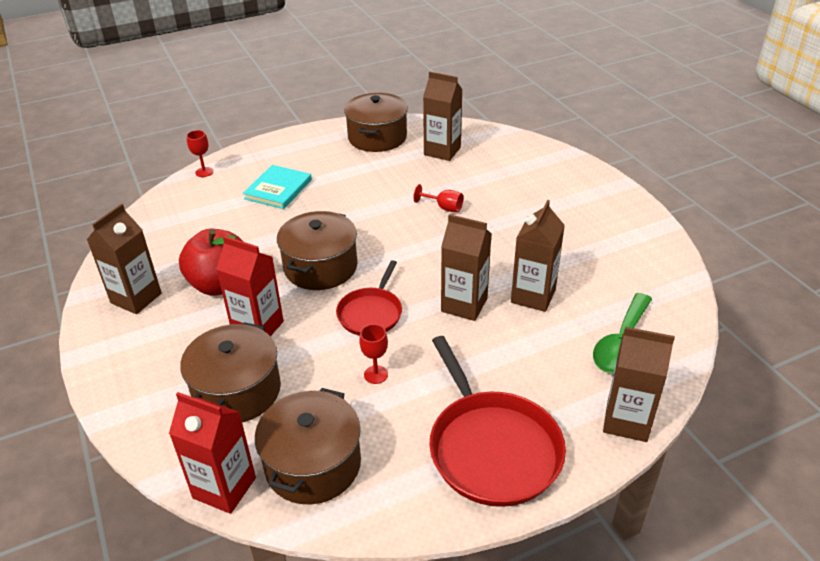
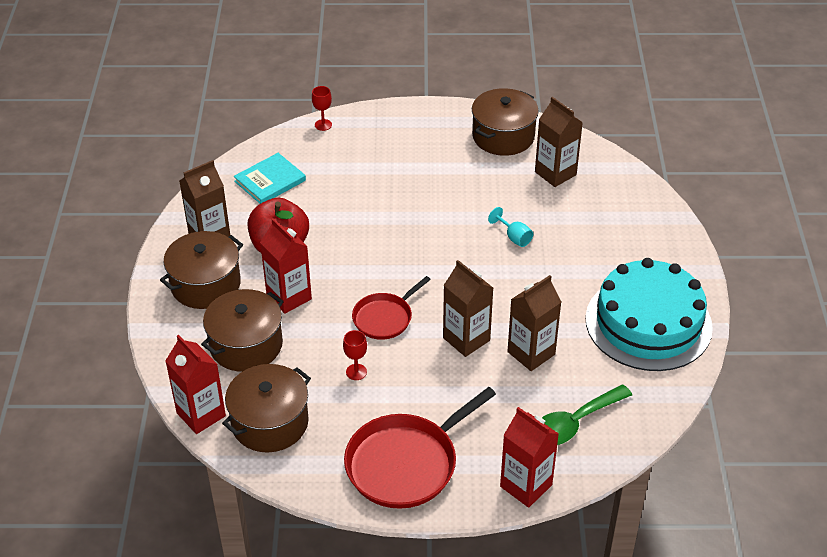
camera: 25 degrees right, 5 degrees up
turquoise book [243,165,312,209] -> turquoise book moved to [234,153,306,204]
brown pot [277,211,357,290] -> brown pot moved to [160,231,243,309]
red goblet [413,184,463,212] -> turquoise goblet [488,207,533,247]
red pan [429,336,566,507] -> red pan turned 45 degrees clockwise [344,387,496,509]
brown carton [603,327,675,442] -> red carton [500,407,559,508]
none -> turquoise cake [585,258,713,371]

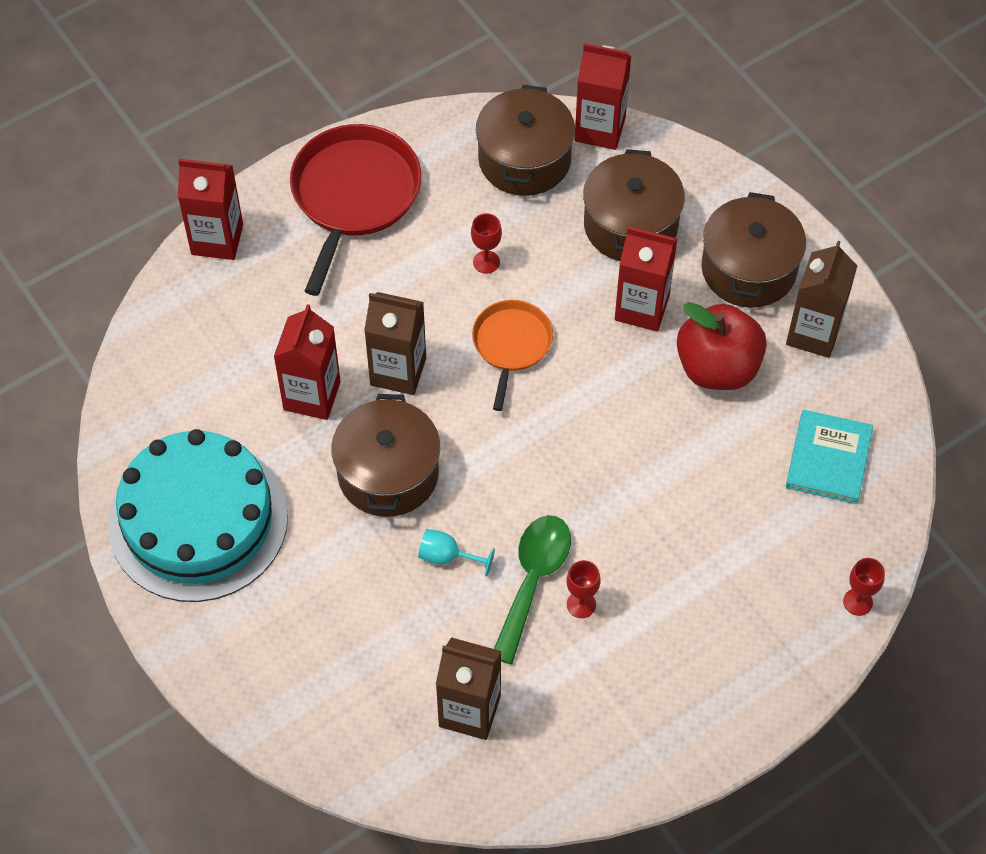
camera: 145 degrees right, 15 degrees up
red pan [352,276,431,340] -> orange pan [472,300,553,411]
brown pot [472,88,539,156] -> brown pot moved to [331,394,440,517]
brown carton [507,275,561,371] -> red carton [274,304,341,420]
green spoon [542,384,632,445] -> green spoon moved to [494,515,571,664]
none -> red goblet [567,560,601,618]

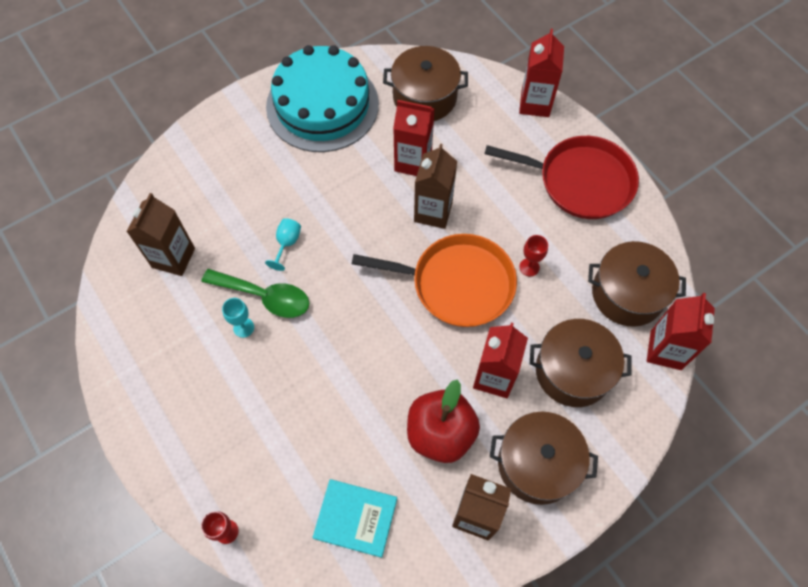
camera: 90 degrees right, 5 degrees up
brown pot [331,394,440,517] -> brown pot moved to [383,46,468,121]
orange pan [472,300,553,411] -> orange pan [352,234,517,327], size x1.69
red goblet [567,560,601,618] -> turquoise goblet [222,298,254,338]

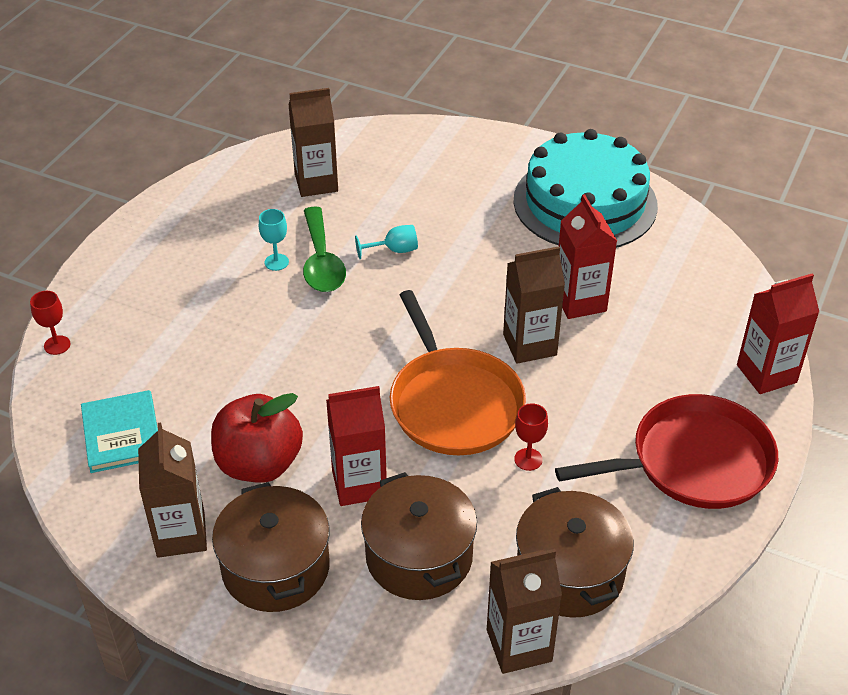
camera: 60 degrees right, 20 degrees down
brown pot [383,46,468,121] -> none
red pan [485,136,639,219] -> red pan turned 90 degrees counterclockwise [555,394,778,509]
red carton [647,293,715,370] -> brown carton [487,549,562,674]

